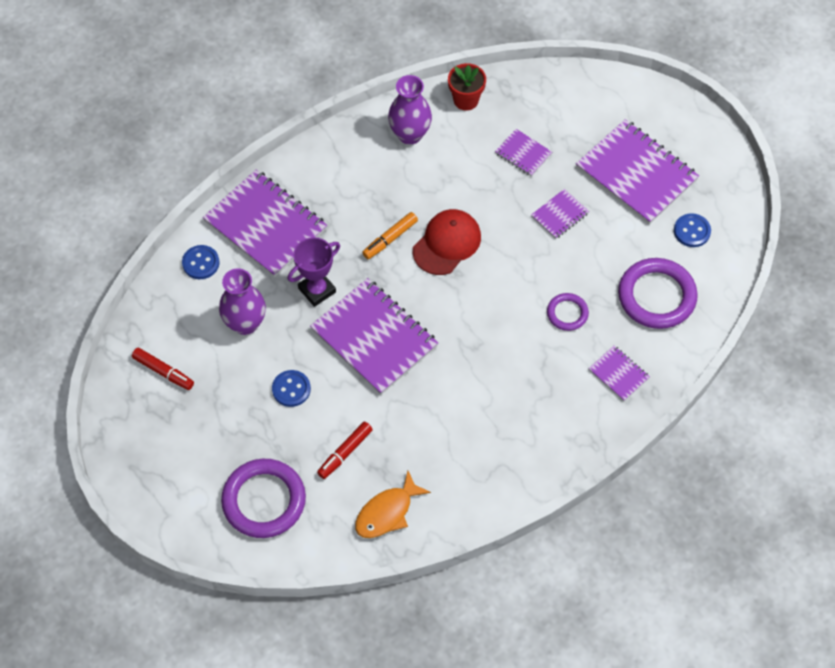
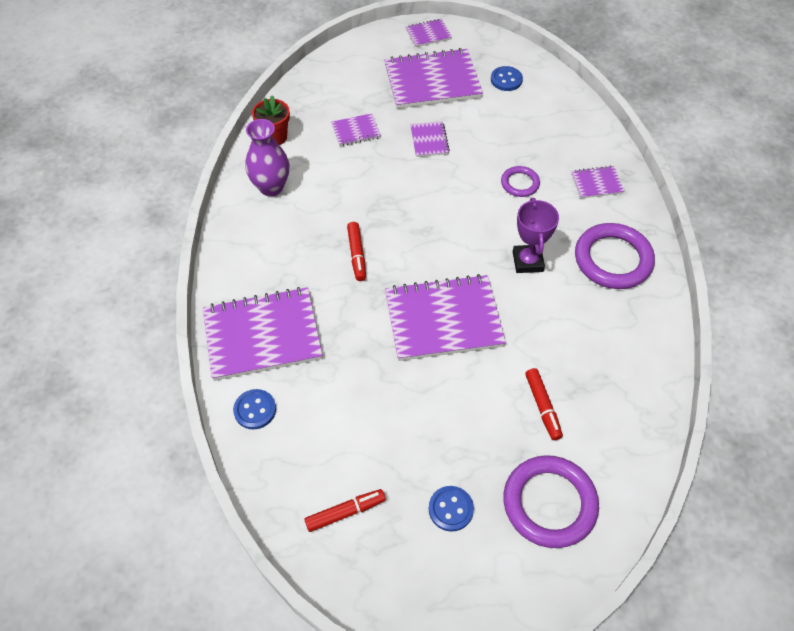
camera: 55 degrees left, 5 degrees down
purple vase [219,269,266,335] -> none
blue button [272,370,311,407] -> blue button moved to [429,486,474,532]
purple trophy [288,237,340,307] -> purple trophy moved to [513,198,559,273]
orange fish [355,471,431,538] -> none
orange marker [362,212,418,259] -> red marker [347,222,366,281]
red cap [413,209,481,275] -> none
purple ring [618,258,698,329] -> purple ring moved to [575,223,655,289]
none -> purple notebook [406,19,452,47]

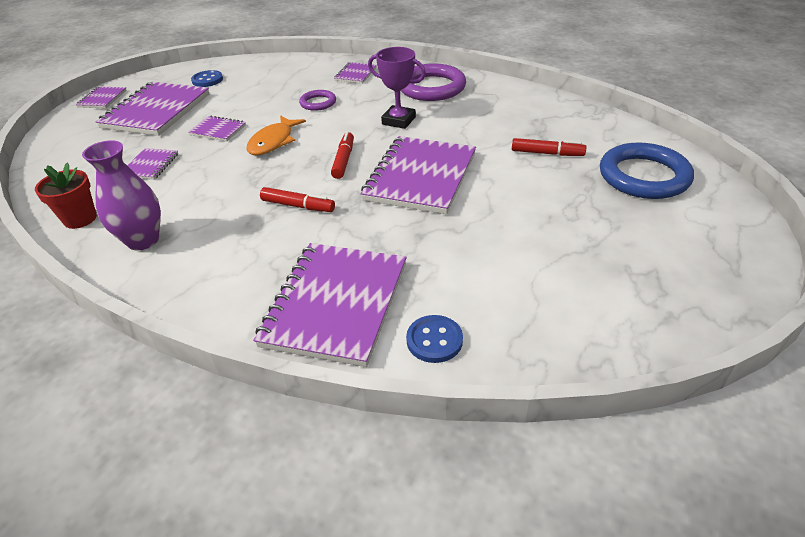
camera: 60 degrees left, 15 degrees down
red marker [304,489,386,532] -> red marker moved to [331,131,354,179]
blue button [429,486,474,532] -> none
purple ring [503,455,599,548] -> blue ring [600,143,694,199]
none -> orange fish [246,115,306,155]

